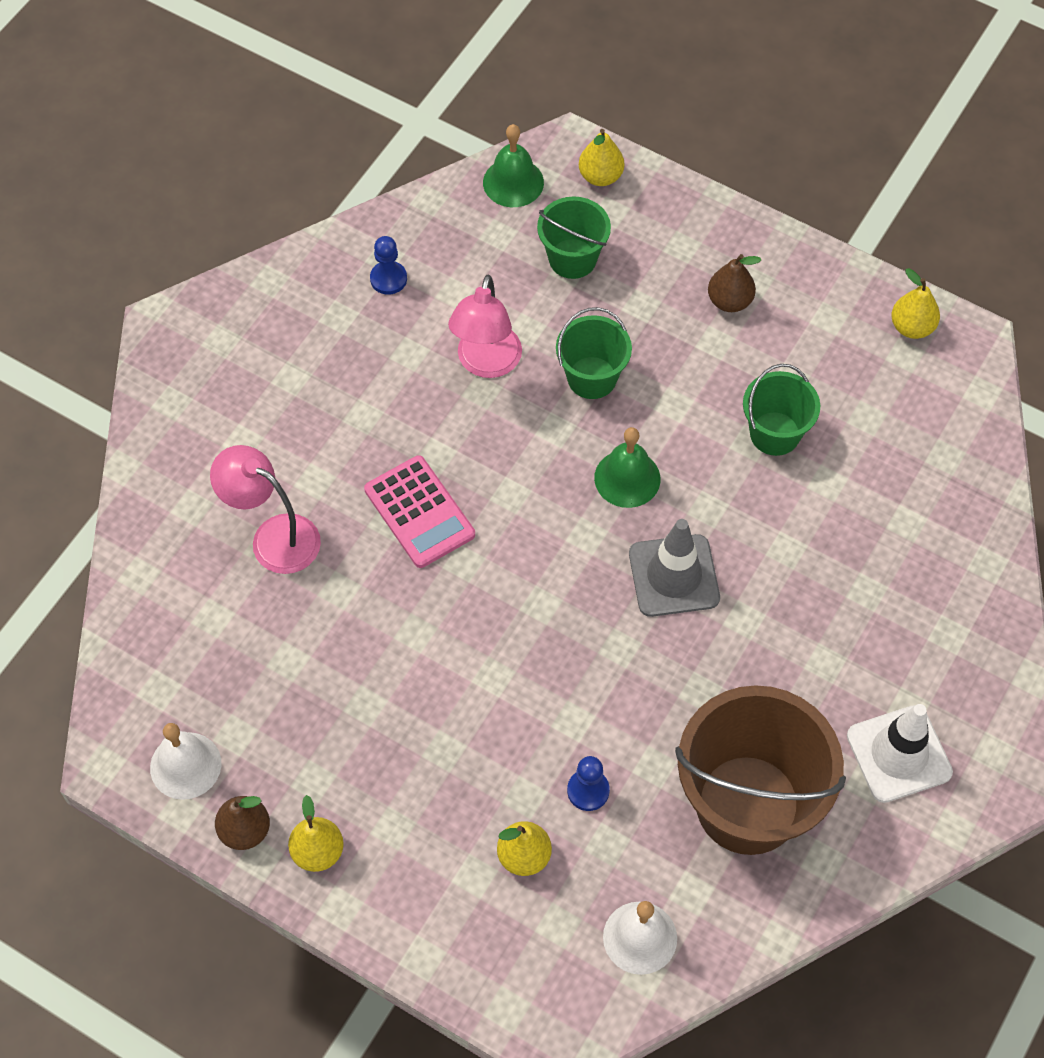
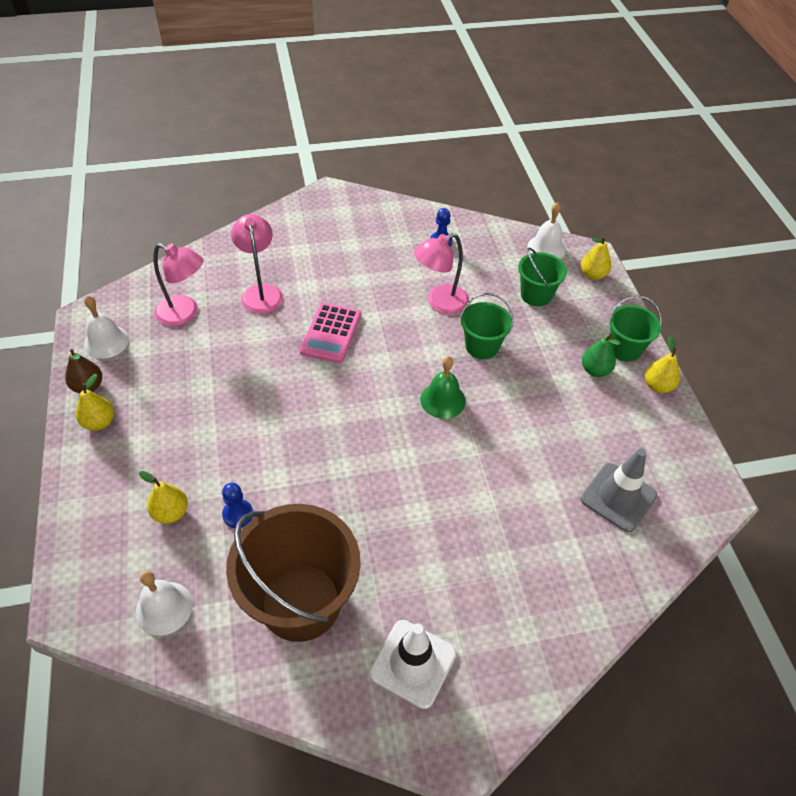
camera: 45 degrees right, 10 degrees down
green bell [483,124,544,207] -> white bell [527,202,566,259]
grey traffic cone [629,519,720,617] -> grey traffic cone moved to [581,448,657,532]
brown pear [708,254,761,312] -> green pear [582,334,621,377]
green bucket [743,364,820,456] -> green bucket moved to [608,296,662,362]
yellow pear [891,268,940,339] -> yellow pear moved to [645,336,680,393]
none -> pink lamp [153,243,203,326]

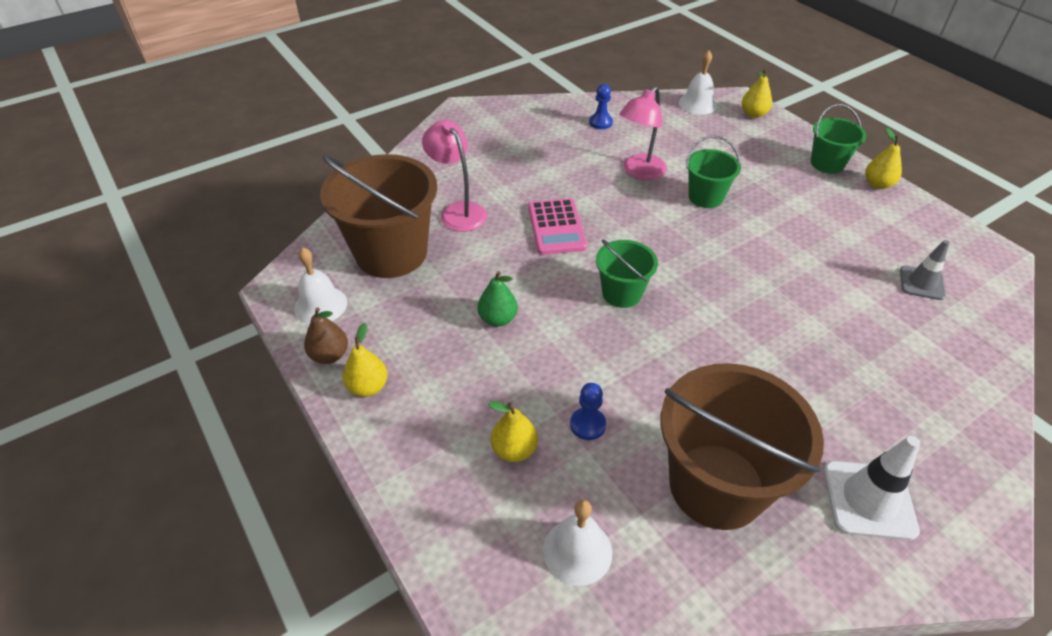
camera: 20 degrees left, 5 degrees down
pink lamp [153,243,203,326] -> brown bucket [320,154,437,278]
green bell [420,356,466,419] -> none
green bucket [518,248,567,306] -> green bucket moved to [596,239,658,308]
grey traffic cone [581,448,657,532] -> grey traffic cone [900,240,950,300], size x0.66
green pear [582,334,621,377] -> green pear moved to [477,271,518,327]

